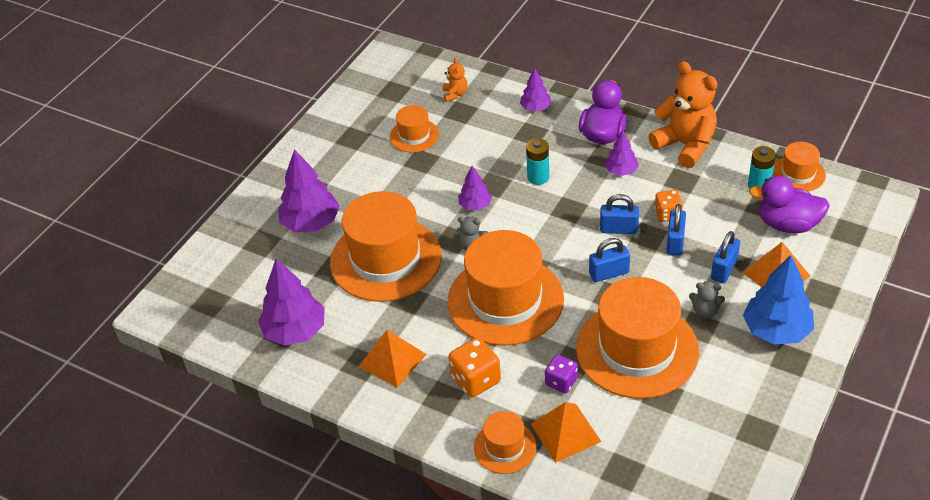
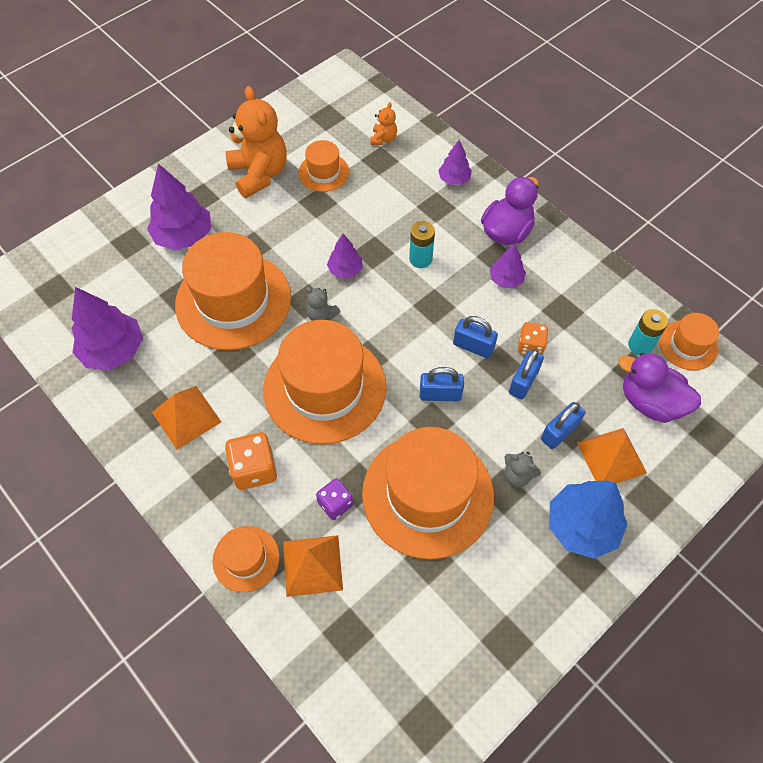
camera: 15 degrees right, 15 degrees up
orange teddy bear [648,61,717,168] -> orange teddy bear moved to [226,86,287,198]

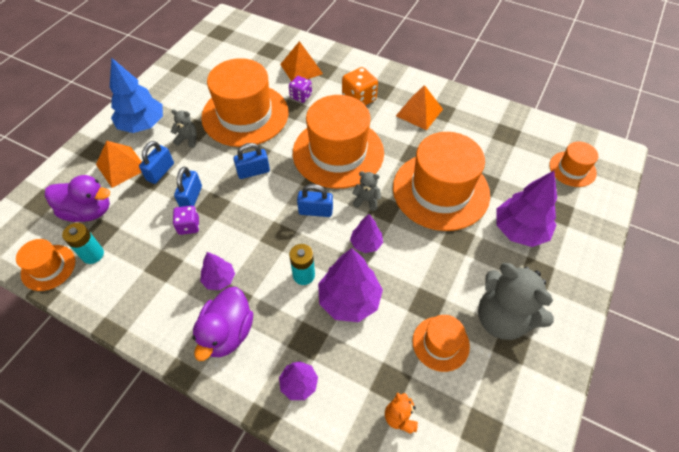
camera: 160 degrees right, 5 degrees down
purple tree [72,287,143,370] -> purple tree moved to [318,248,383,322]
orange hat [212,526,280,592] -> orange hat moved to [549,142,598,187]
orange teddy bear [226,86,287,198] -> grey teddy bear [478,263,554,340]
blue padlock [453,316,498,358] -> blue padlock moved to [297,184,333,217]
orange dice [518,322,549,355] -> purple dice [173,206,199,235]

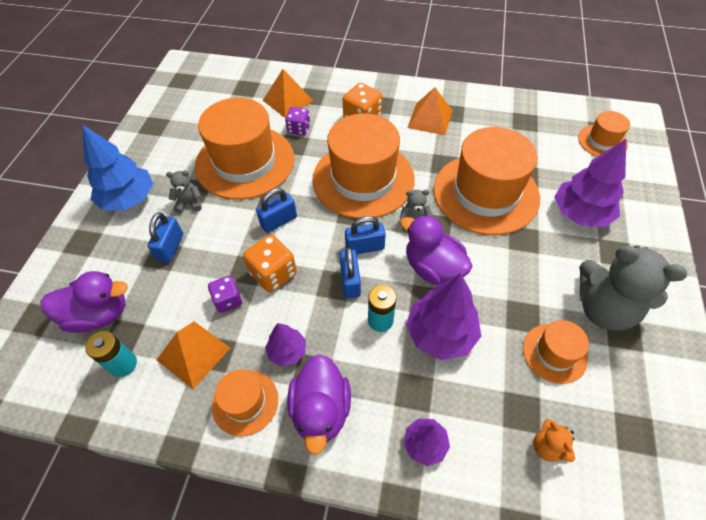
camera: 15 degrees left, 0 degrees up
orange hat [16,239,75,291] -> orange hat moved to [212,370,278,437]
orange pyramid [96,141,142,188] -> orange pyramid moved to [157,321,230,389]
blue padlock [174,166,202,207] -> blue padlock moved to [340,247,361,299]
purple tree [350,214,383,253] -> purple duck [400,215,472,285]
none -> orange dice [243,234,297,292]

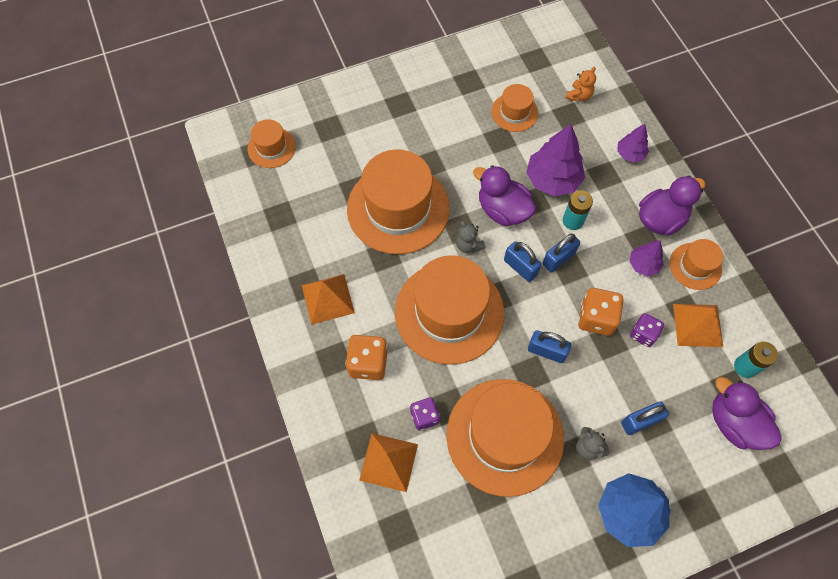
camera: 125 degrees left, 10 degrees up
purple duck [400,215,472,285] -> purple duck turned 120 degrees clockwise [473,165,536,226]
purple tree [554,139,626,227] -> none
grey teddy bear [579,246,687,331] -> none

